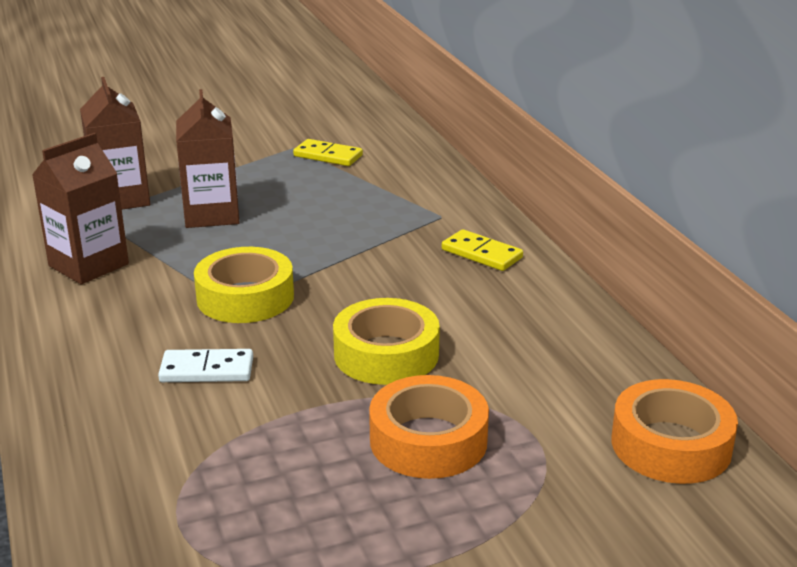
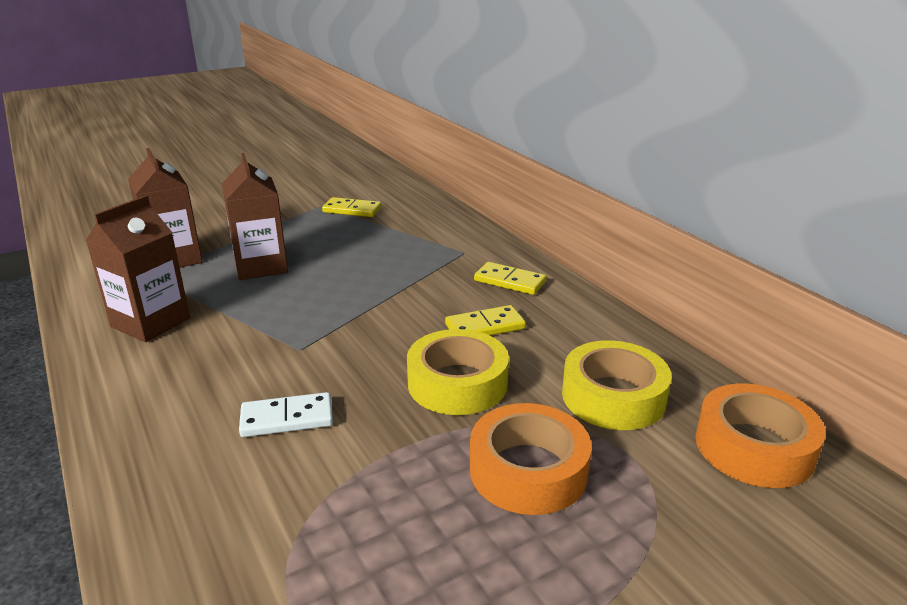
camera: 10 degrees left, 0 degrees up
yellow tape [194,247,294,323] -> yellow tape moved to [562,340,672,430]
none -> yellow domino [445,305,526,335]

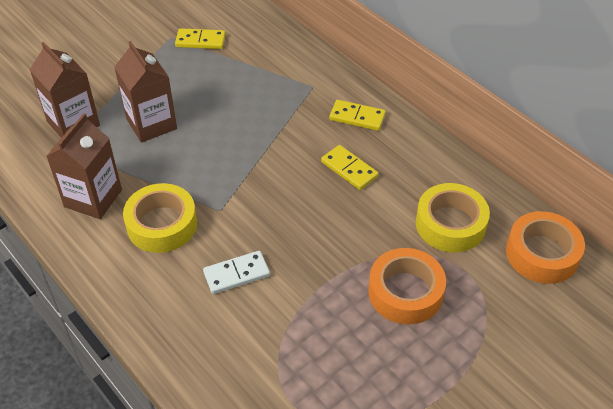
camera: 10 degrees left, 20 degrees up
yellow tape [407,329,509,415] -> yellow tape moved to [123,183,197,253]
yellow domino [445,305,526,335] -> yellow domino turned 75 degrees clockwise [321,145,379,190]

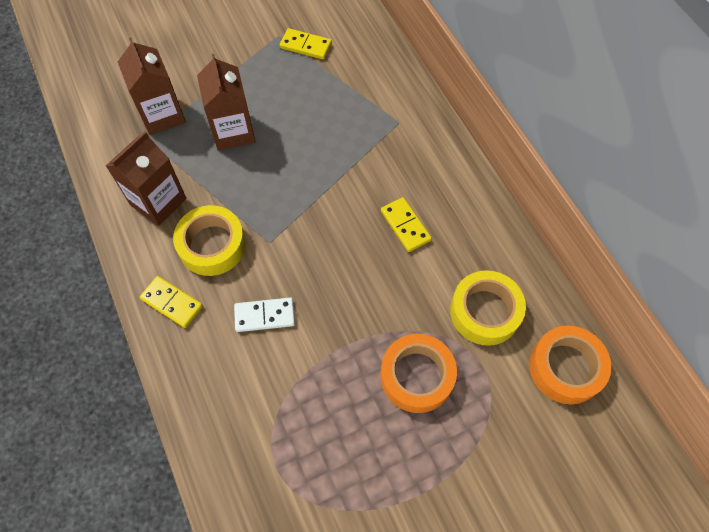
camera: 15 degrees right, 15 degrees up
yellow domino [329,100,386,131] -> yellow domino moved to [140,276,203,328]

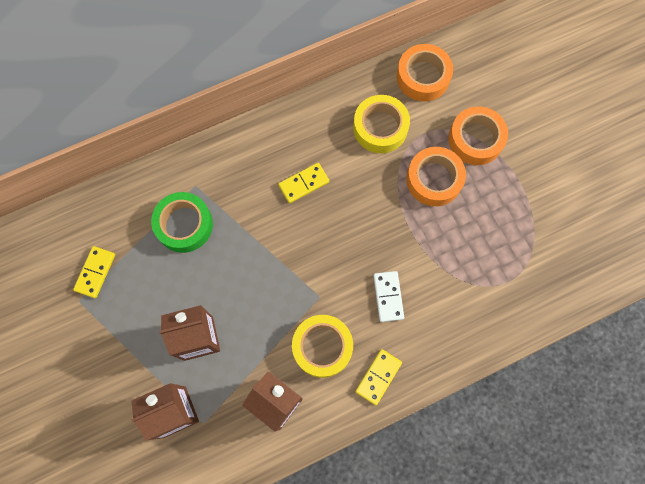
camera: 90 degrees left, 10 degrees up
none -> green tape [151,192,213,253]
none -> orange tape [448,106,508,165]

